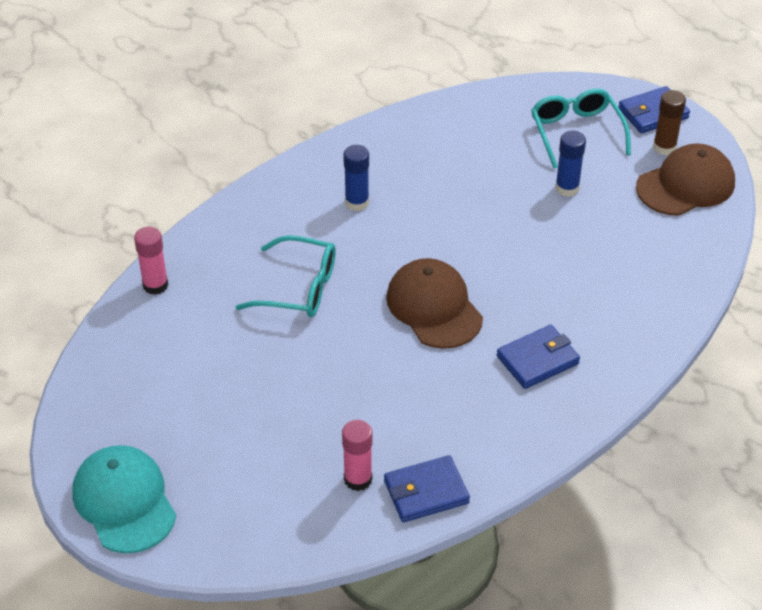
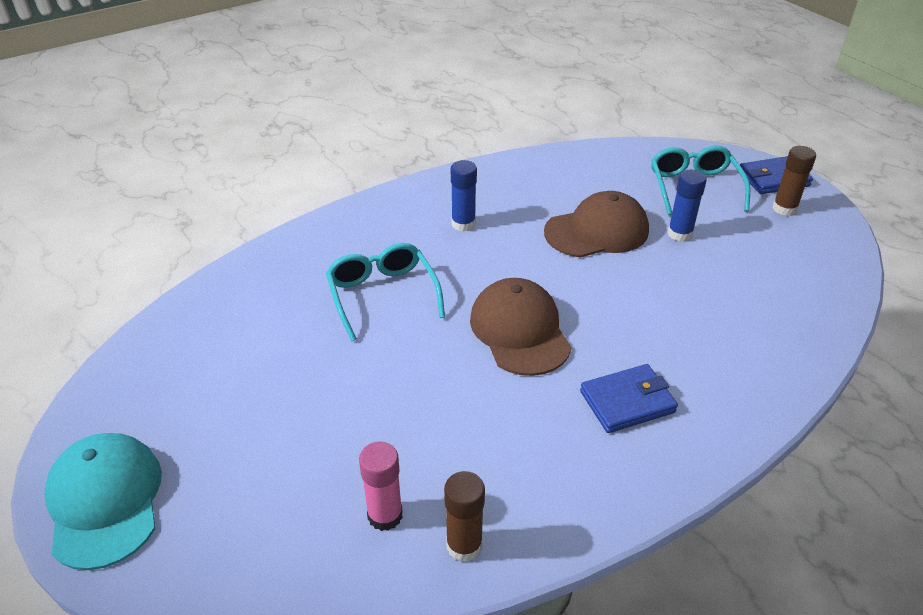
camera: 10 degrees right, 5 degrees down
pink glue stick [134,227,168,295] -> none
turquoise glasses [236,235,336,317] -> turquoise glasses turned 135 degrees counterclockwise [326,243,445,341]
blue wallet [384,455,470,522] -> brown glue stick [444,471,485,562]
brown cap [636,143,735,216] -> brown cap moved to [544,191,649,258]

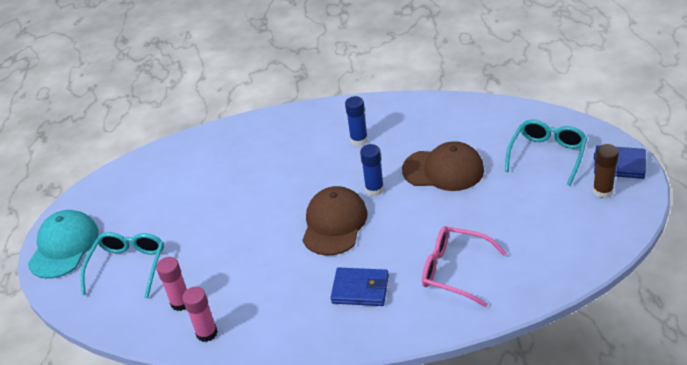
camera: 35 degrees right, 0 degrees up
turquoise glasses [326,243,445,341] -> turquoise glasses moved to [80,232,164,298]
brown glue stick [444,471,485,562] -> pink glue stick [182,287,218,342]
blue glue stick [667,170,707,242] -> blue glue stick moved to [360,144,384,196]
none -> pink glasses [422,226,506,307]

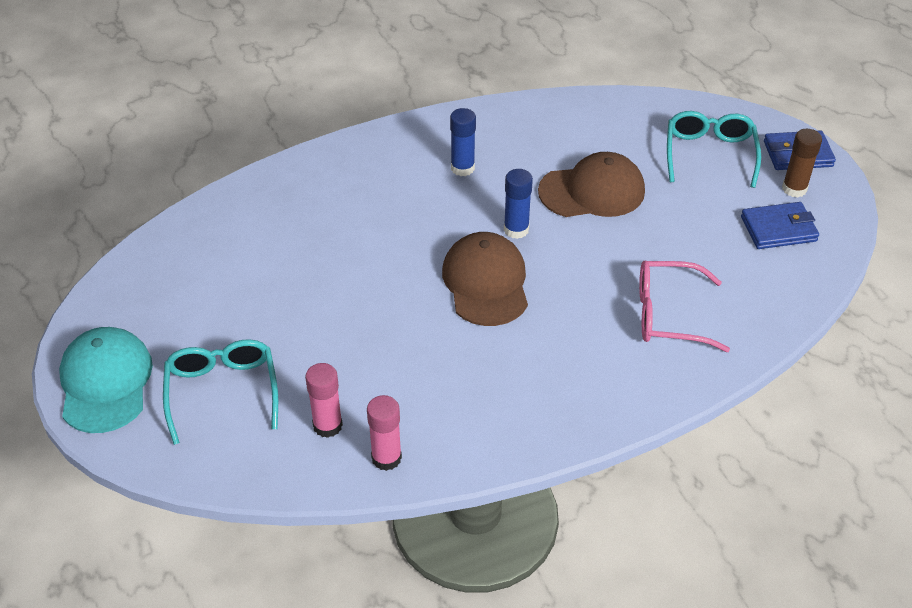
camera: 25 degrees left, 5 degrees up
blue wallet [331,267,389,306] -> blue wallet moved to [741,202,819,249]

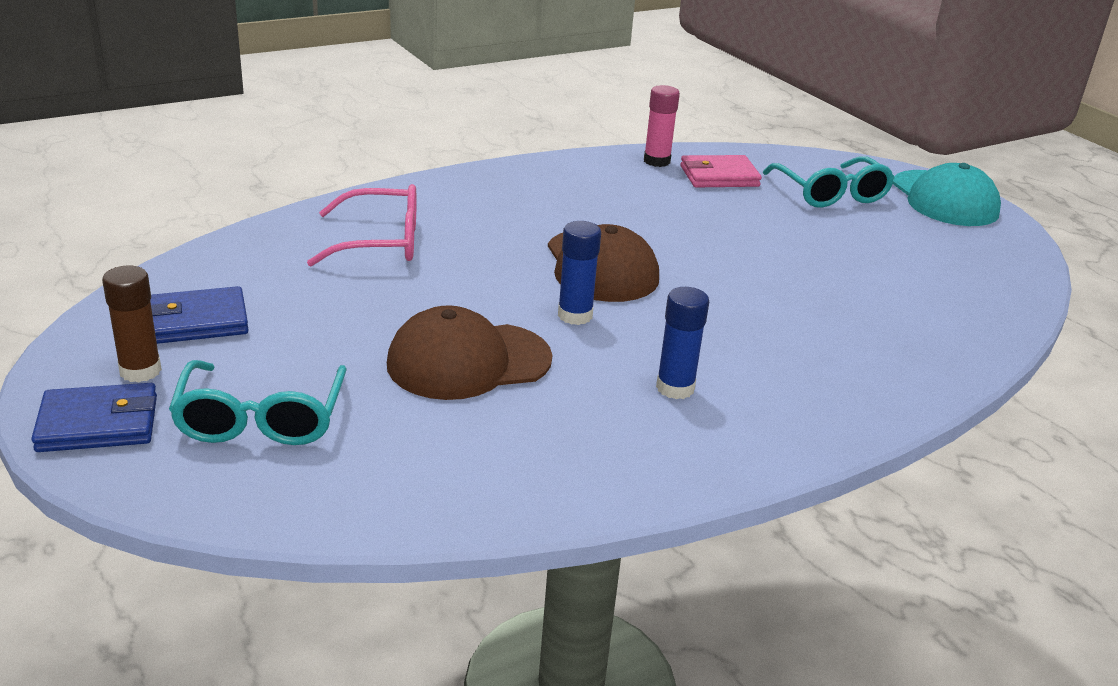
camera: 170 degrees right, 15 degrees down
pink glue stick [305,363,343,438] -> pink wallet [680,155,762,187]

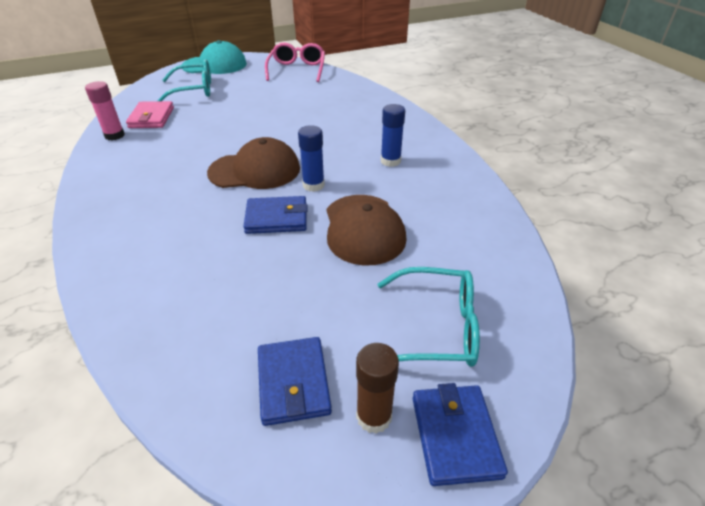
camera: 80 degrees left, 10 degrees up
pink glasses [307,184,416,266] -> pink glasses moved to [265,42,325,82]
none -> blue wallet [243,196,308,234]

